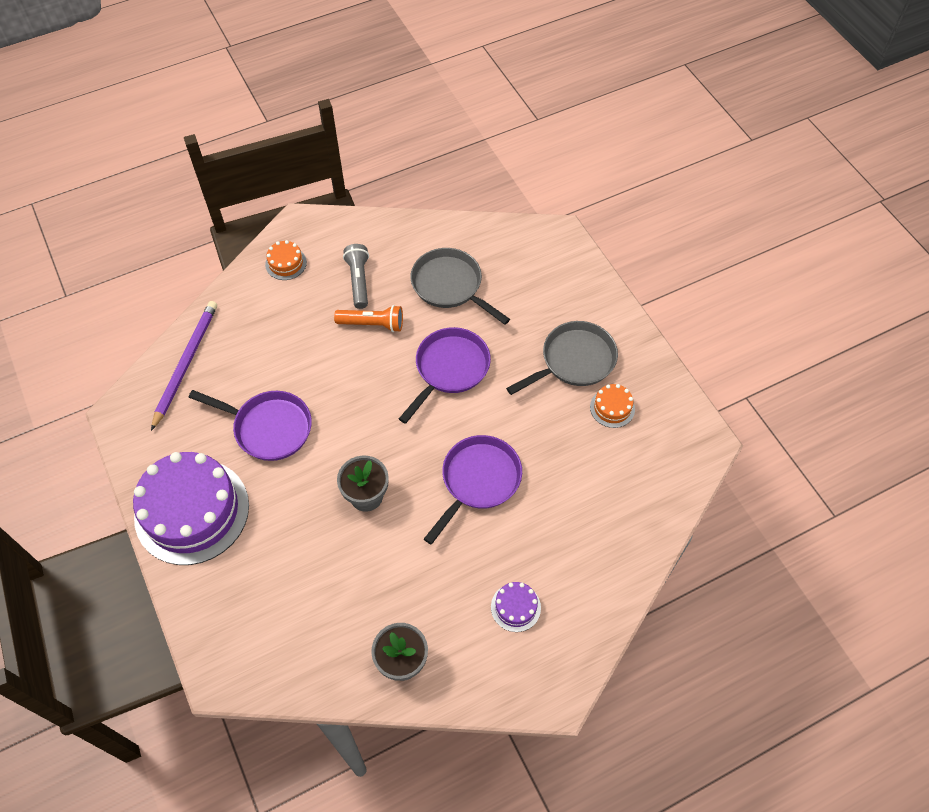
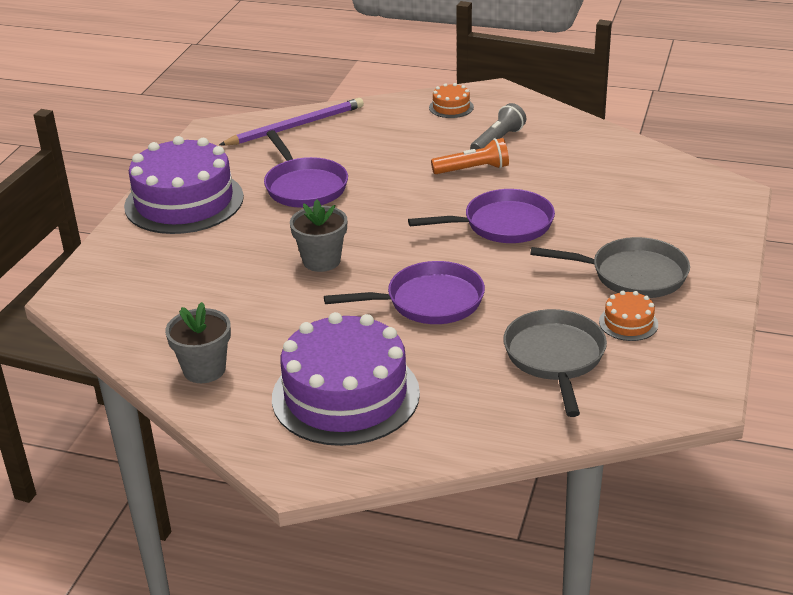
camera: 45 degrees right, 25 degrees down
orange flashlight [334,305,403,332] -> orange flashlight turned 60 degrees counterclockwise [431,138,509,174]
grey pan [410,248,510,325] -> grey pan moved to [503,309,607,417]
purple cake [491,582,541,632] -> purple cake [272,312,420,446], size x2.38

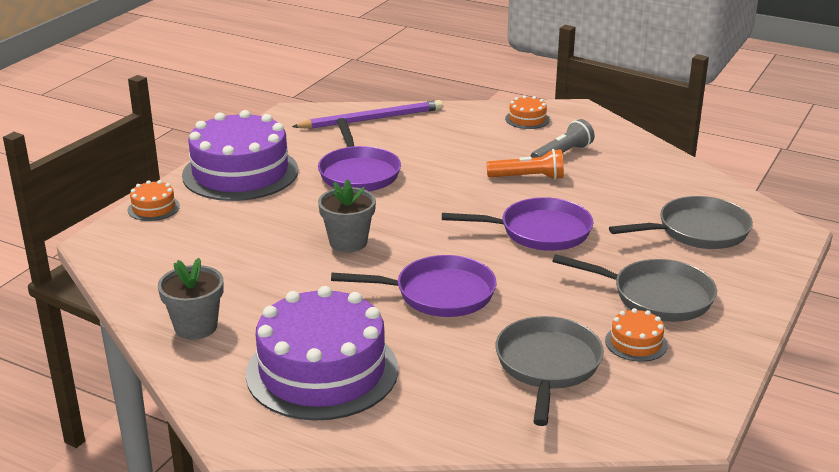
camera: 10 degrees right, 5 degrees down
none -> orange cake [128,180,180,221]
none -> grey pan [609,196,753,249]

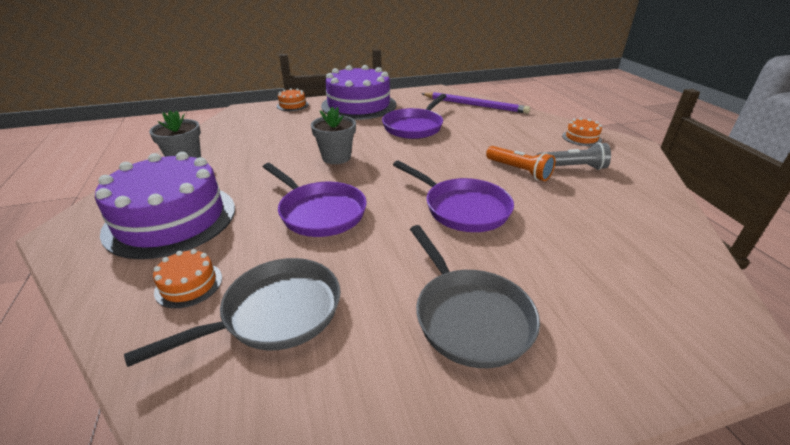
camera: 45 degrees right, 5 degrees up
orange cake [605,308,668,362] -> orange cake moved to [153,249,222,308]
grey pan [609,196,753,249] -> none

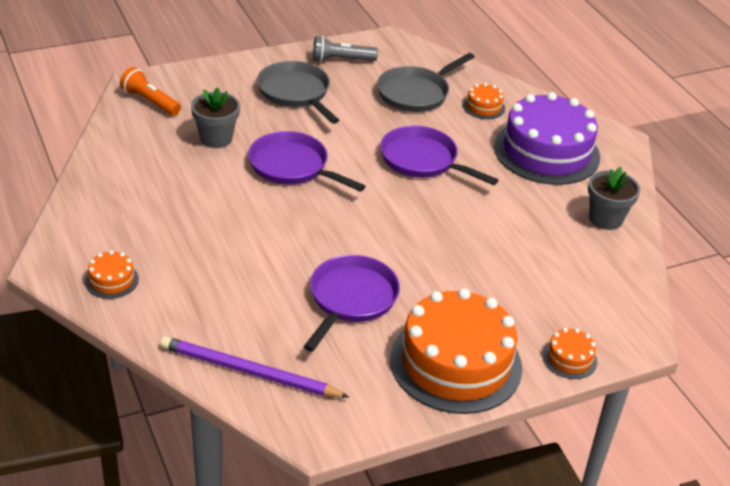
camera: 170 degrees right, 5 degrees up
grey flower pot [311,107,356,164] -> grey flower pot moved to [191,87,240,148]
purple cake [321,65,396,120] -> orange cake [390,288,522,414]
orange flashlight [486,146,555,181] -> orange flashlight moved to [120,67,181,116]
grey flashlight [537,142,611,170] -> grey flashlight moved to [313,36,378,62]

